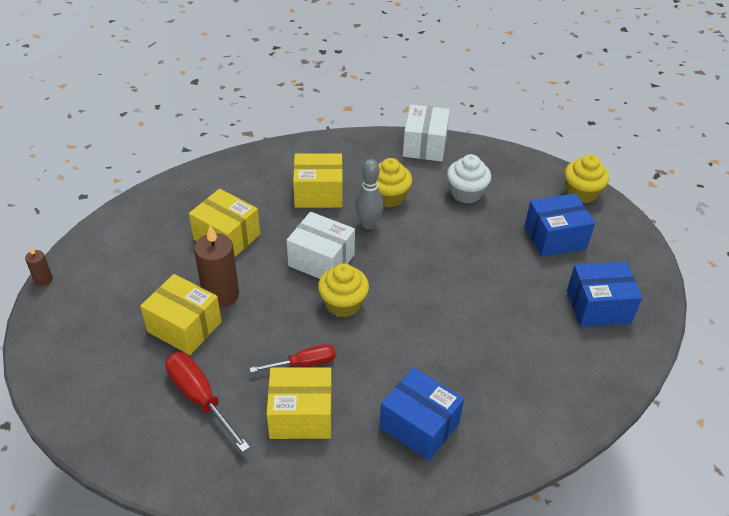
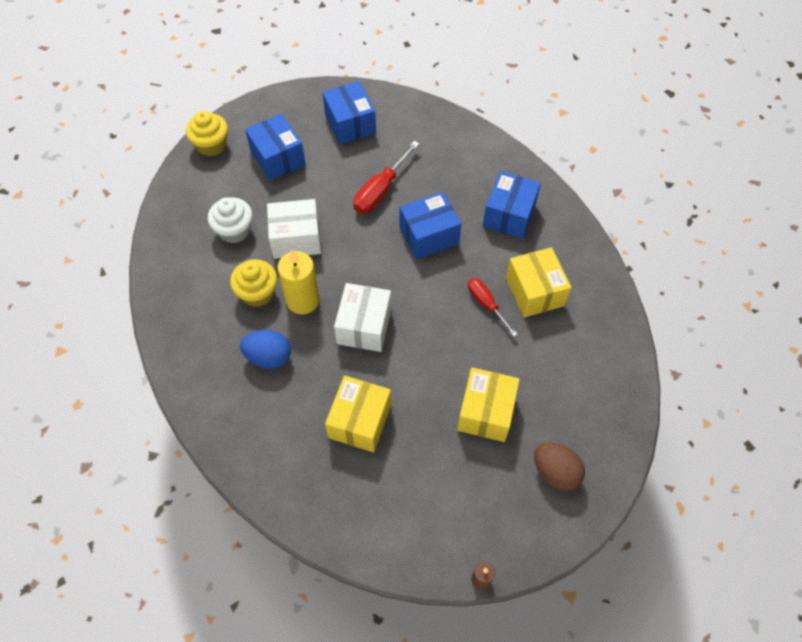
camera: 105 degrees left, 15 degrees up
red screwdriver [165,352,250,452] -> red screwdriver moved to [353,141,420,214]
brown candle [194,225,239,308] -> none
yellow box [293,153,343,208] -> blue egg [240,330,291,369]
yellow cupcake [318,263,369,318] -> none
grey bowling pin [355,159,384,229] -> yellow candle [278,250,320,314]
white box [403,104,450,162] -> white box moved to [267,199,321,259]
none -> blue box [399,192,461,259]
none -> brown egg [534,442,585,491]

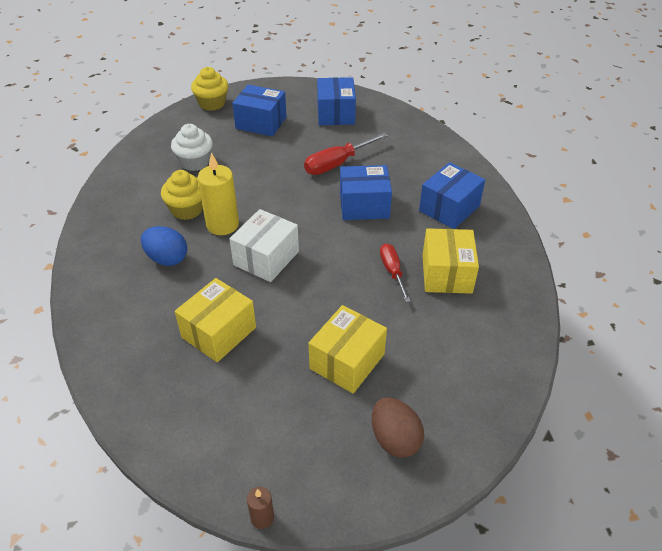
camera: 20 degrees right, 15 degrees down
blue box [245,114,306,181] -> blue box turned 60 degrees counterclockwise [232,85,287,136]
white box [267,199,321,259] -> none

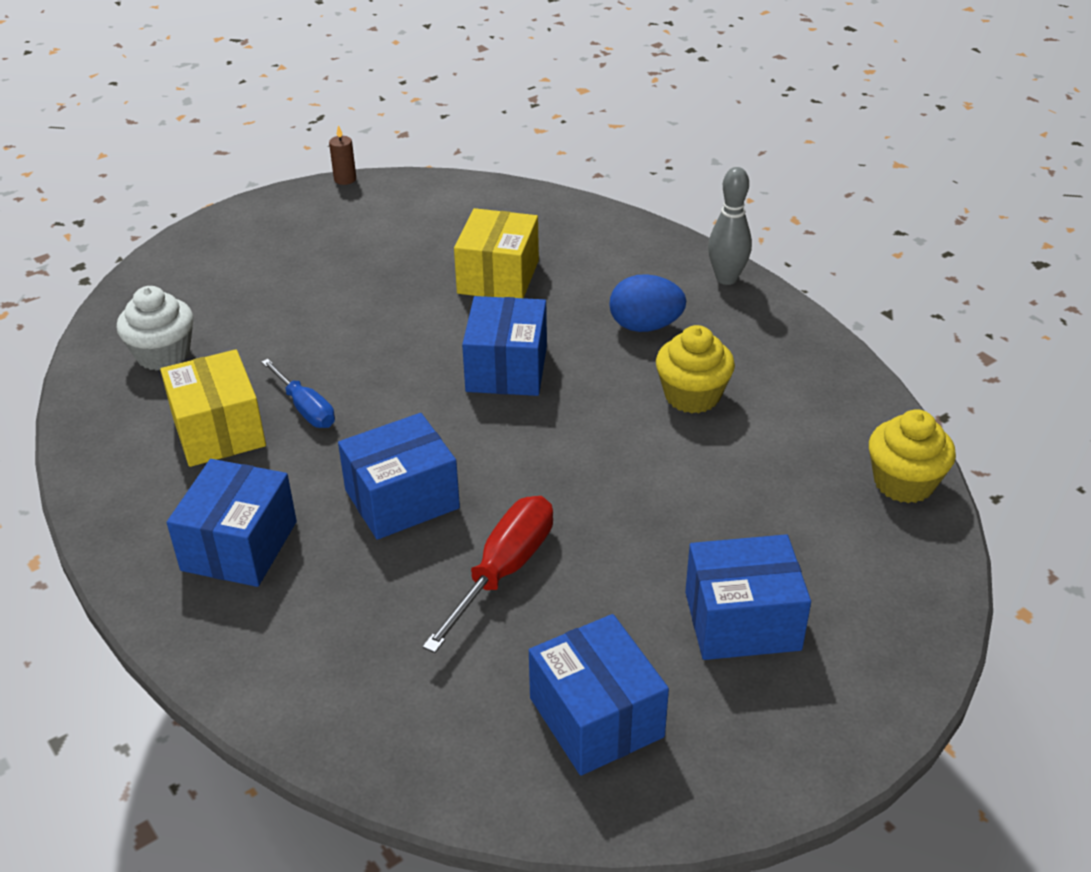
camera: 155 degrees right, 5 degrees down
white cupcake [171,124,213,171] -> white cupcake moved to [117,286,194,371]
yellow cupcake [191,67,228,111] -> yellow cupcake moved to [869,409,956,503]
yellow candle [198,153,239,235] -> none
white box [229,209,299,282] -> blue box [462,296,547,396]
yellow box [309,305,387,394] -> none
brown egg [372,397,424,458] -> none
red screwdriver [380,243,411,302] -> blue screwdriver [261,359,335,428]
none -> grey bowling pin [708,167,752,285]

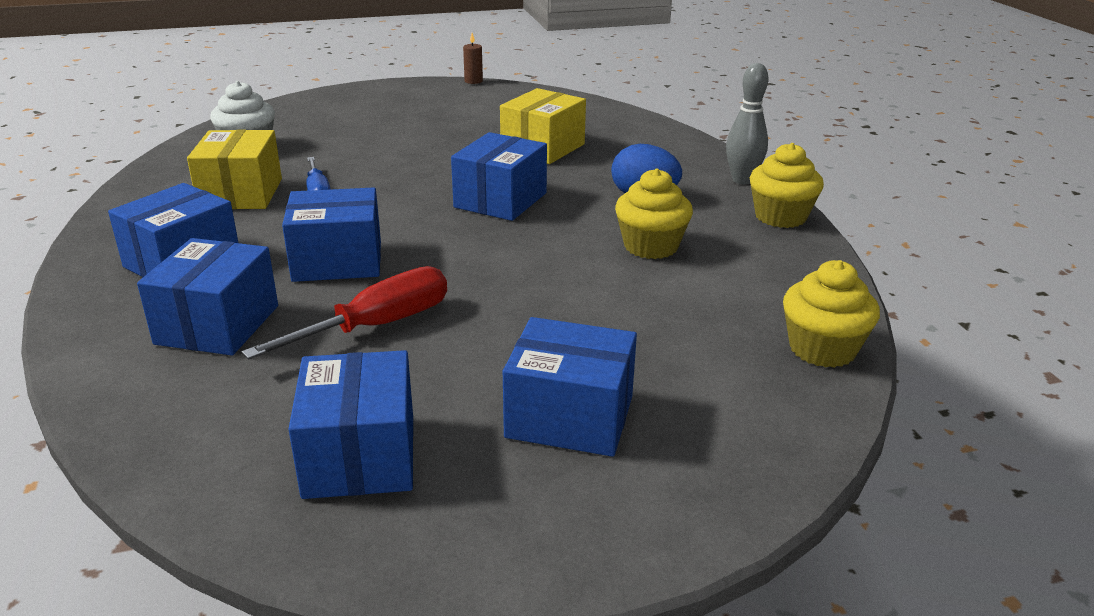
camera: 20 degrees right, 10 degrees down
none -> blue box [137,238,278,355]
none -> yellow cupcake [750,143,824,228]

